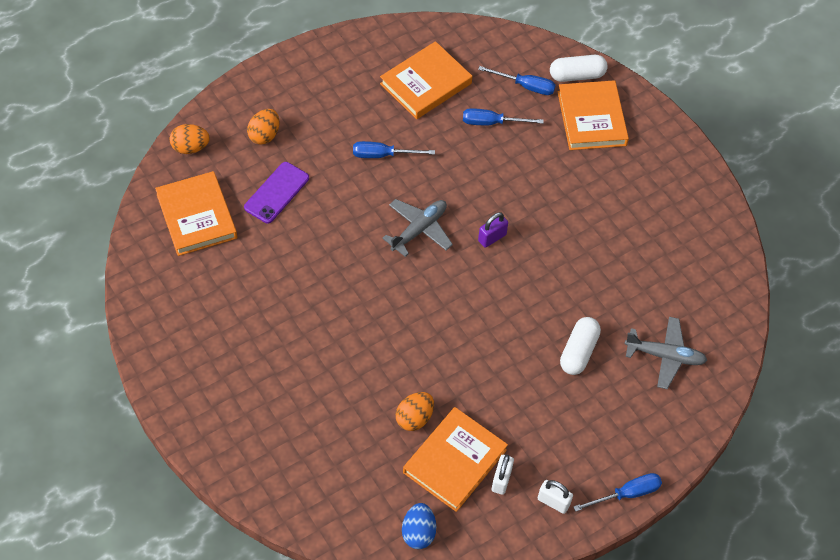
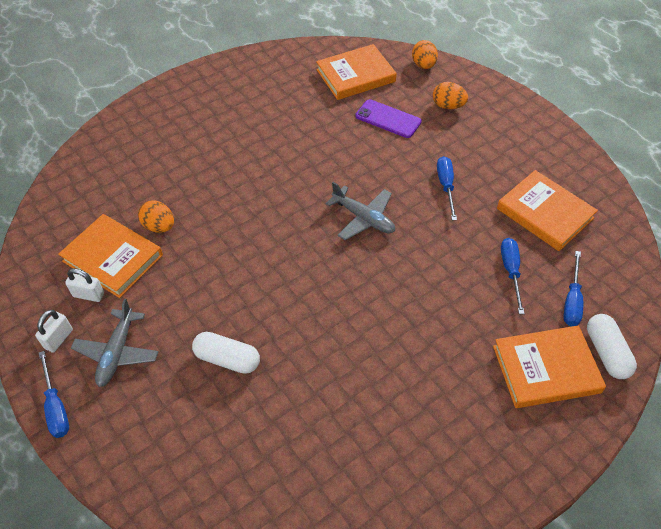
camera: 90 degrees right, 5 degrees down
blue egg [402,503,436,549] -> none
purple padlock [478,212,508,248] -> none
grey plane [624,317,707,389] -> grey plane moved to [71,299,159,387]

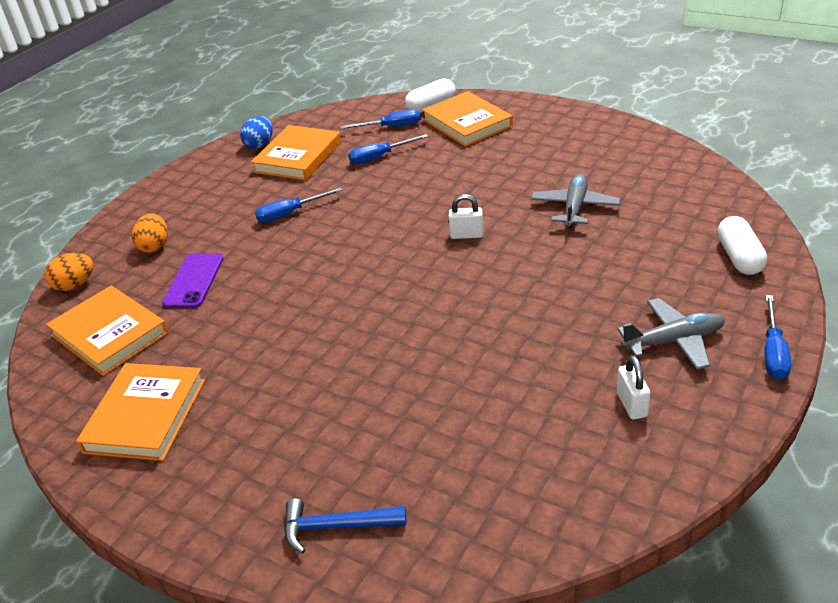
camera: 110 degrees left, 15 degrees down
white padlock [35,310,73,353] -> white padlock moved to [449,194,484,239]
blue screwdriver [39,351,69,438] -> blue screwdriver turned 150 degrees clockwise [765,295,791,380]
orange book [58,214,163,298] -> orange book moved to [76,363,205,461]
orange egg [138,200,174,233] -> none
white capsule [192,332,260,374] -> white capsule moved to [717,216,767,275]
grey plane [326,182,395,240] -> grey plane moved to [531,173,621,228]
none -> blue egg [240,116,273,149]
none -> blue hammer [284,499,406,554]

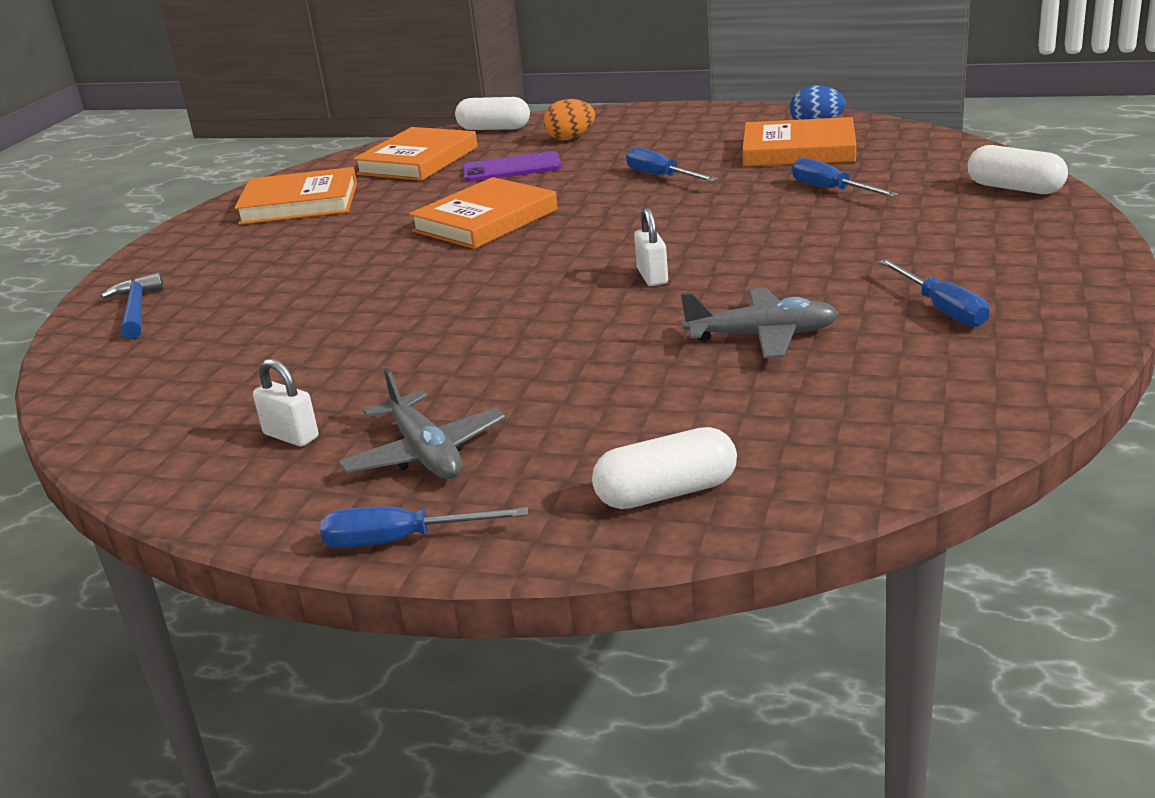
camera: 75 degrees right, 10 degrees down
orange egg [45,253,93,291] -> white capsule [455,97,530,130]
blue screwdriver [341,109,421,129] -> blue screwdriver moved to [879,259,989,327]
orange book [422,91,513,147] -> orange book moved to [409,177,558,249]
white padlock [617,355,650,420] -> white padlock turned 60 degrees clockwise [253,359,319,447]

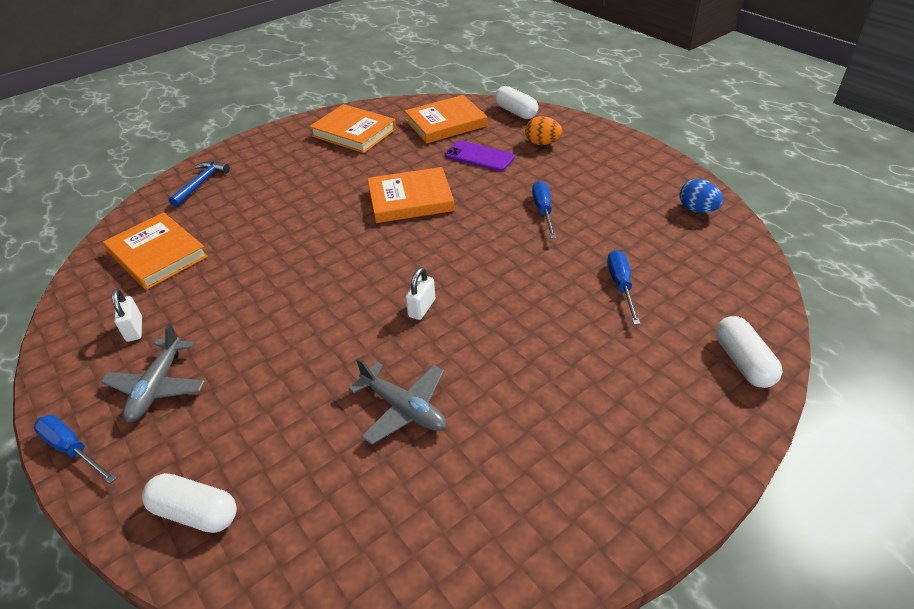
camera: 35 degrees right, 15 degrees up
orange book [742,117,856,167] -> orange book moved to [103,212,208,290]
blue screwdriver [879,259,989,327] -> none

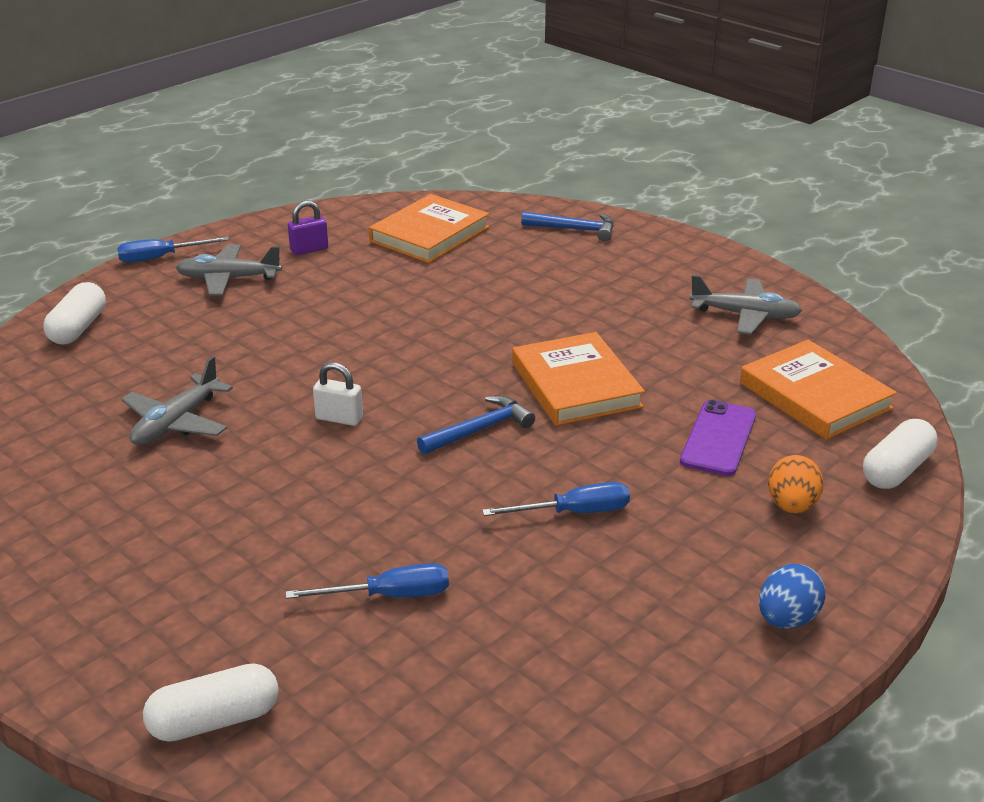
camera: 80 degrees right, 10 degrees down
blue screwdriver [34,415,117,484] -> blue screwdriver turned 135 degrees counterclockwise [117,237,229,263]
white padlock [112,289,142,342] -> purple padlock [288,201,328,255]
orange book [309,104,396,153] -> grey plane [689,275,802,335]
blue egg [680,179,723,213] -> blue egg moved to [759,564,825,629]
none -> blue hammer [417,395,535,455]

